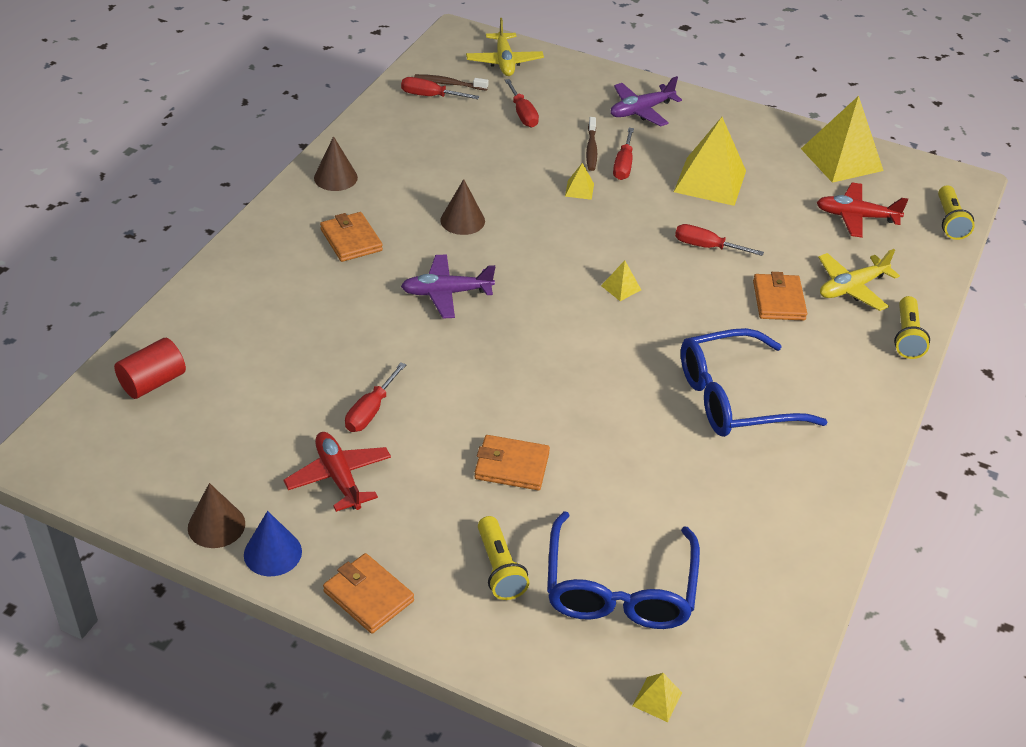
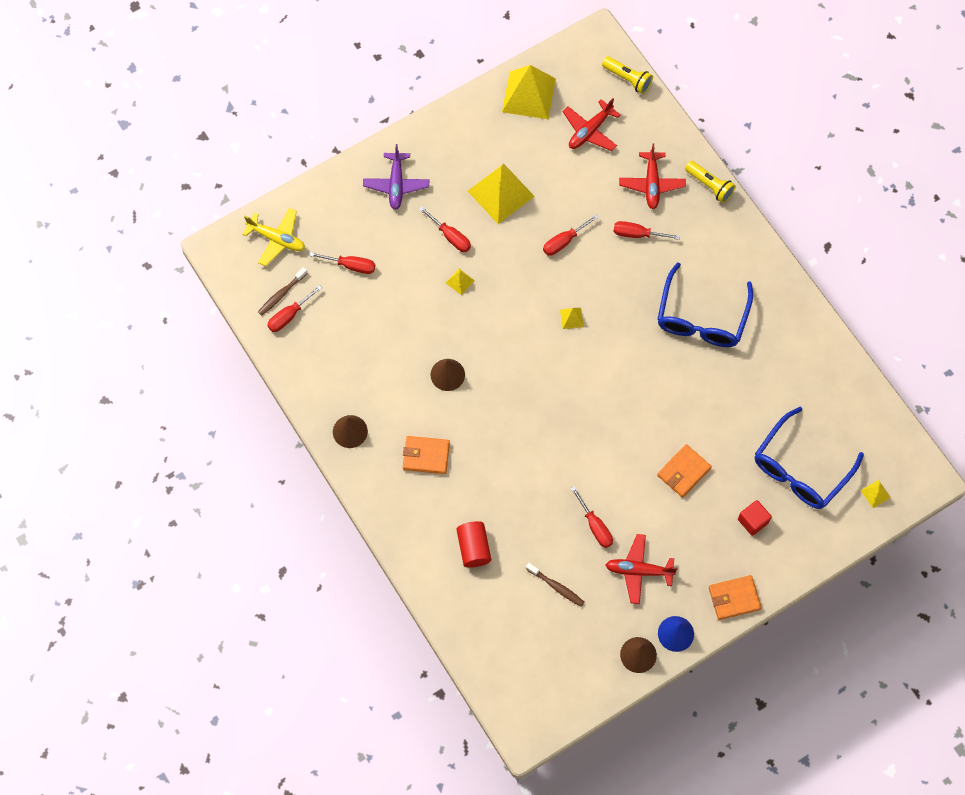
camera: 55 degrees left, 25 degrees up
red cylinder [114,338,186,399] -> red cylinder moved to [457,521,491,568]
purple plane [401,254,495,318] -> none
yellow flashlight [478,516,530,600] -> red cube [738,500,772,536]
blue glasses [547,511,700,629] -> blue glasses turned 90 degrees clockwise [755,407,864,509]
brown toothbrush [586,117,597,171] -> brown toothbrush moved to [526,563,584,607]
orange wallet [753,272,807,321] -> red screwdriver [614,221,680,240]
yellow plane [818,249,900,311] -> red plane [619,143,686,209]

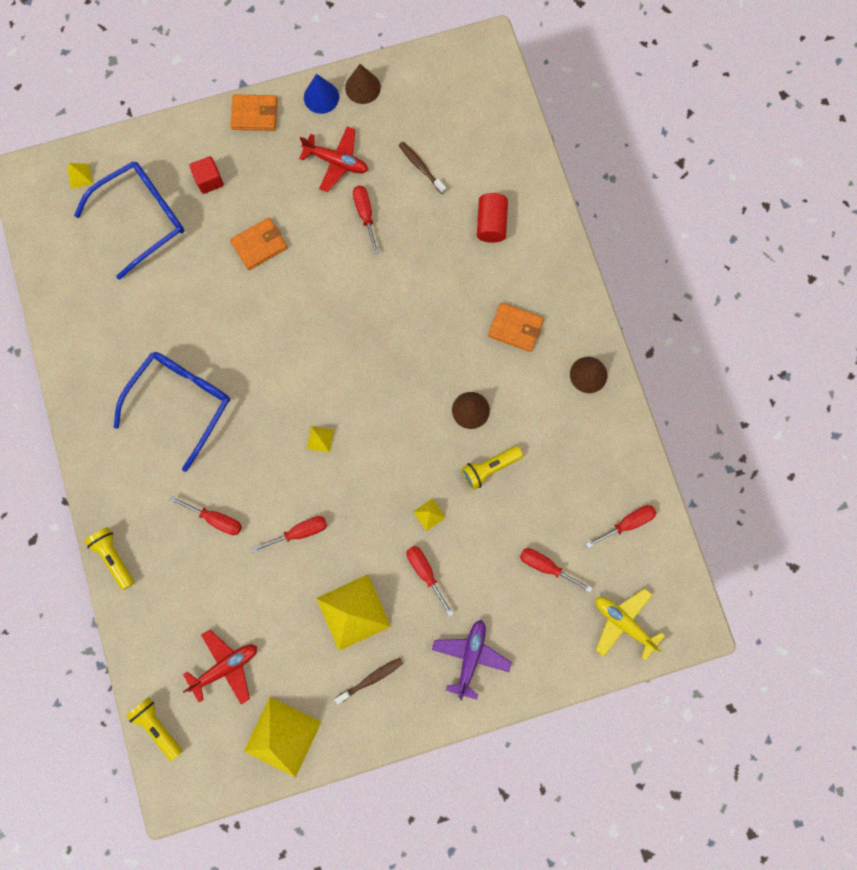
camera: 165 degrees left, 10 degrees up
brown toothbrush [258,267,308,316] -> brown toothbrush moved to [334,658,403,704]
red plane [619,143,686,209] -> none
none -> yellow flashlight [461,446,523,490]

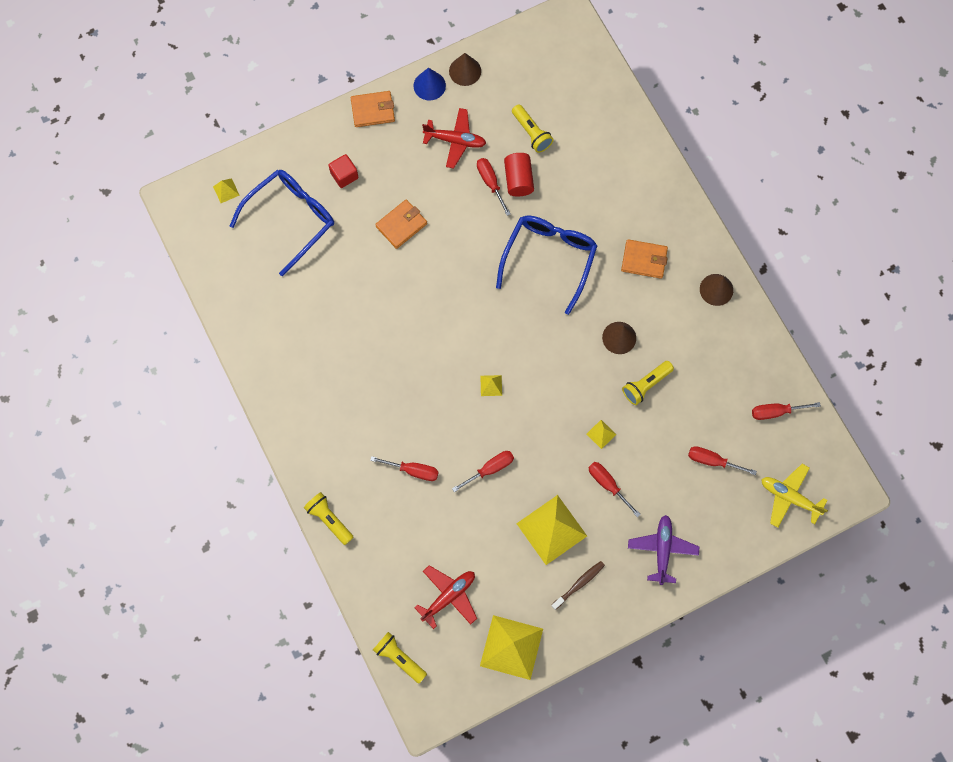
camera: 10 degrees left, 5 degrees down
blue glasses [114,352,230,472] -> blue glasses moved to [496,216,597,315]
brown toothbrush [399,142,446,194] -> yellow flashlight [512,105,554,153]
red cylinder [477,193,508,243] -> red cylinder moved to [504,153,534,197]
red screwdriver [586,505,657,548] -> red screwdriver turned 150 degrees counterclockwise [752,402,821,420]

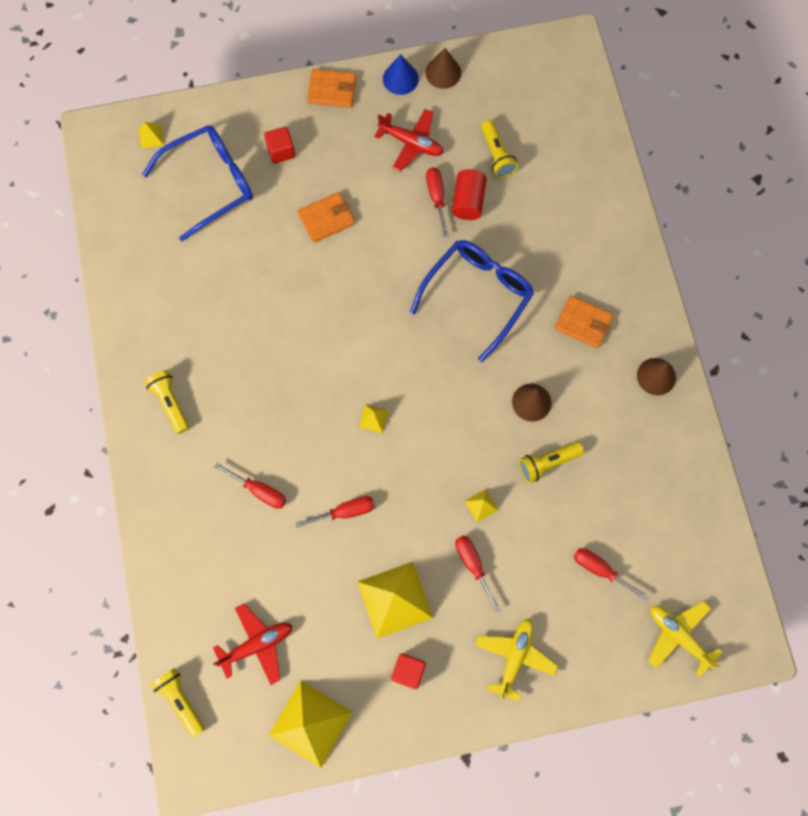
camera: 15 degrees right, 0 degrees up
yellow flashlight [304,492,354,545] -> yellow flashlight moved to [144,370,189,434]
brown toothbrush [551,561,605,610] -> red cube [391,653,426,689]
purple plane [628,515,699,585] -> yellow plane [475,619,558,702]
red screwdriver [752,402,821,420] -> none

